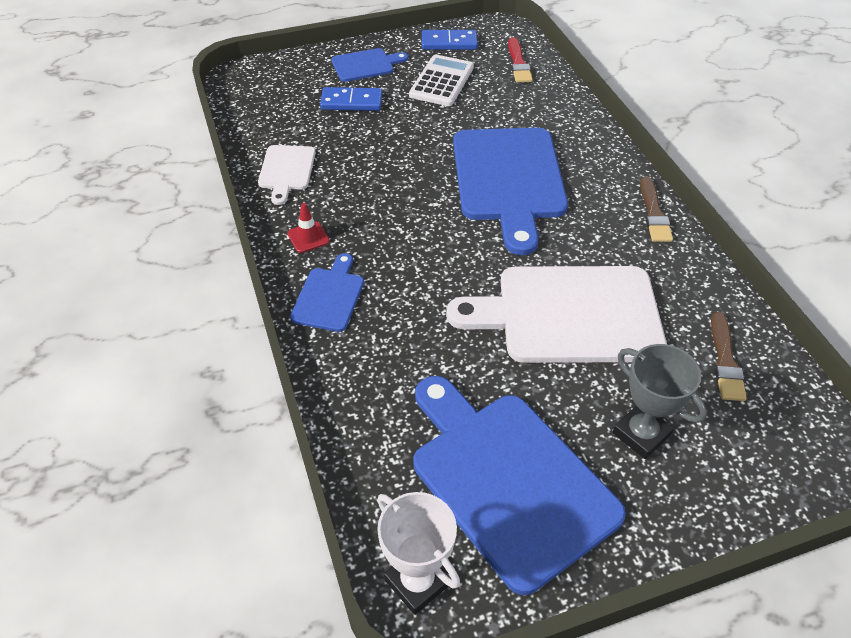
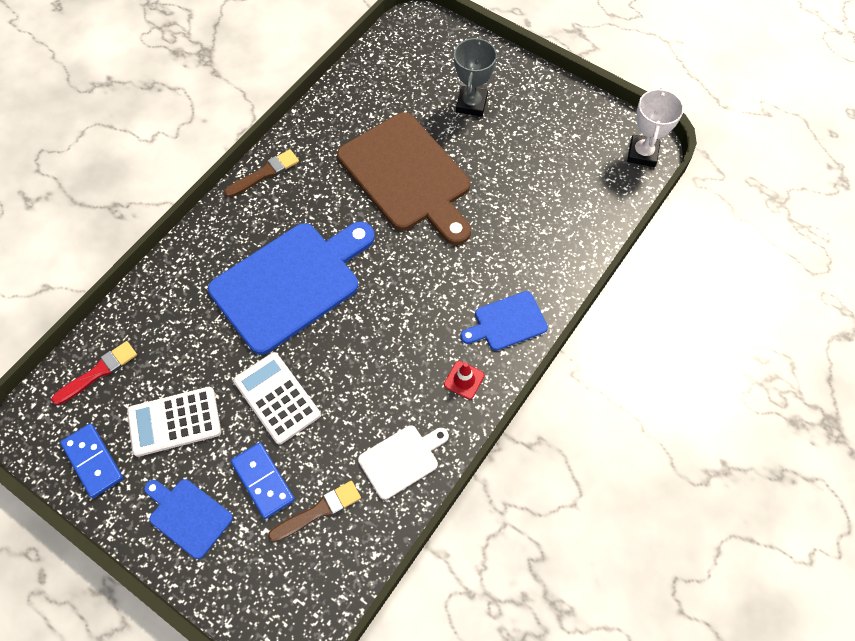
camera: 125 degrees left, 15 degrees up
blue cutting board [413,376,626,595] -> none
white cutting board [446,266,667,363] -> brown cutting board [337,112,471,245]
brown brush [711,312,747,401] -> brown brush moved to [268,481,361,542]
none -> white calculator [233,352,321,445]

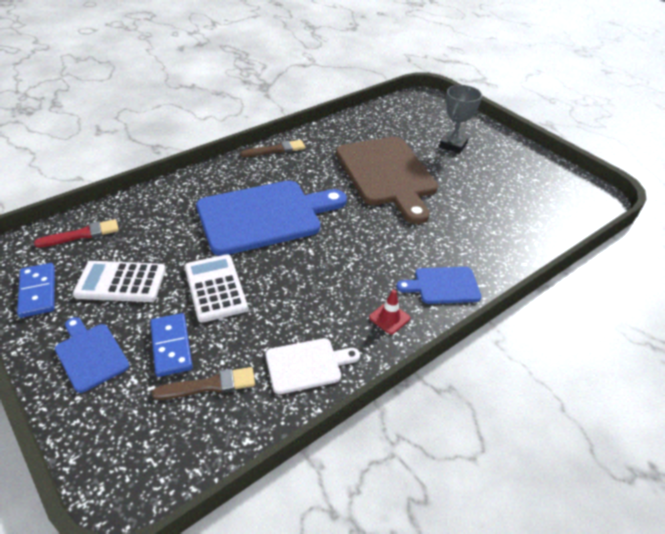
camera: 15 degrees right, 20 degrees down
white trophy [627,87,684,167] -> none

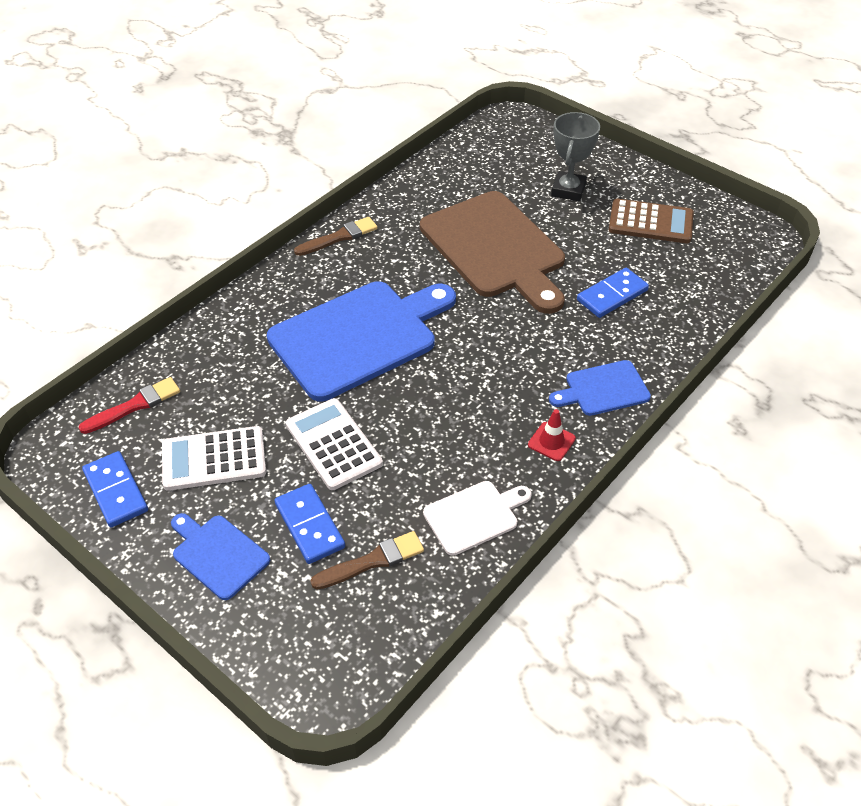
camera: 10 degrees left, 5 degrees up
none -> blue domino [577,268,649,318]
none -> brown calculator [609,199,694,244]

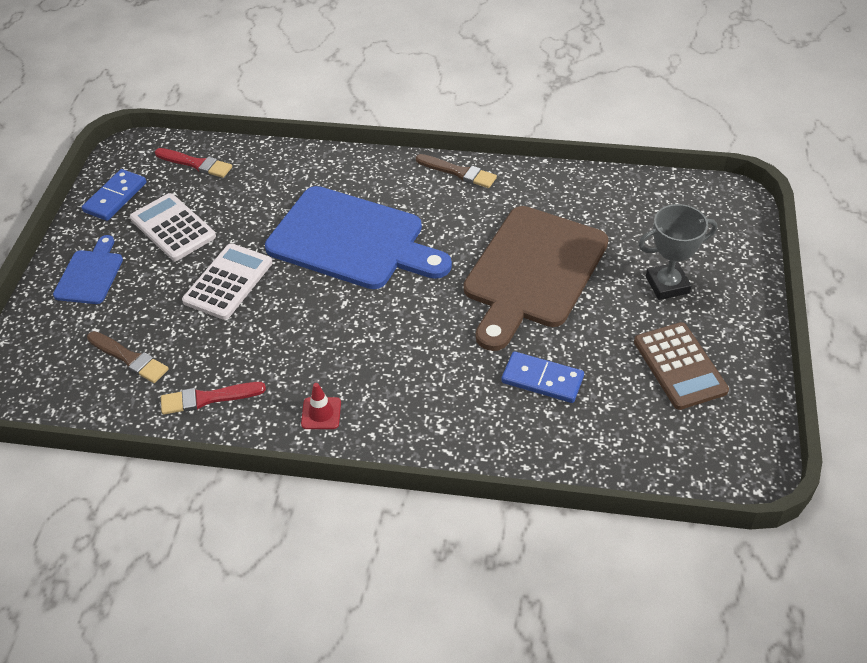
camera: 60 degrees right, 0 degrees up
blue domino [274,484,345,564] -> none
white cutting board [423,481,532,556] -> red brush [161,382,266,415]
blue cutting board [549,360,651,416] -> none

